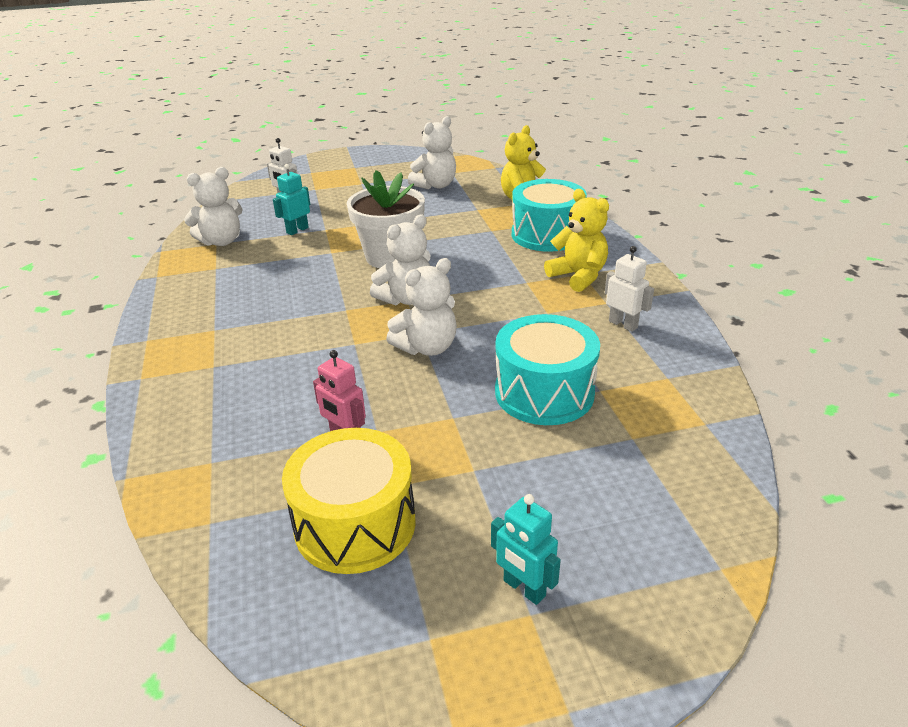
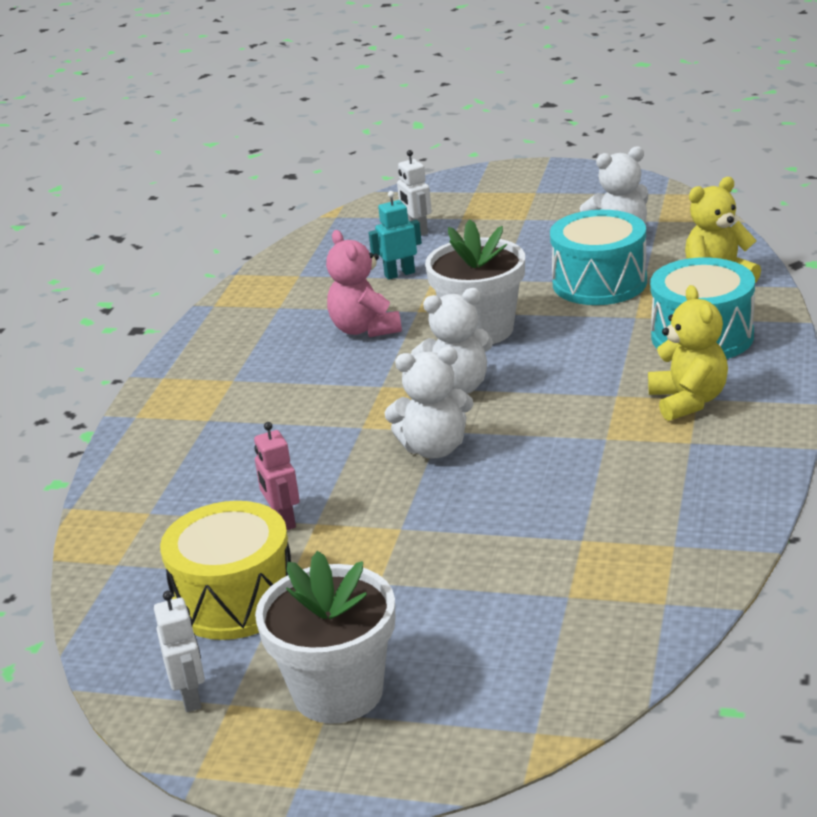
camera: 30 degrees right, 5 degrees down
white teddy bear [184,167,243,246] -> none
turquoise robot [491,494,561,605] -> white flower pot [255,551,395,724]
turquoise drum [495,314,600,425] -> turquoise drum moved to [550,210,647,305]
white robot [605,246,654,332] -> white robot moved to [154,591,205,712]
none -> pink teddy bear [326,230,402,337]

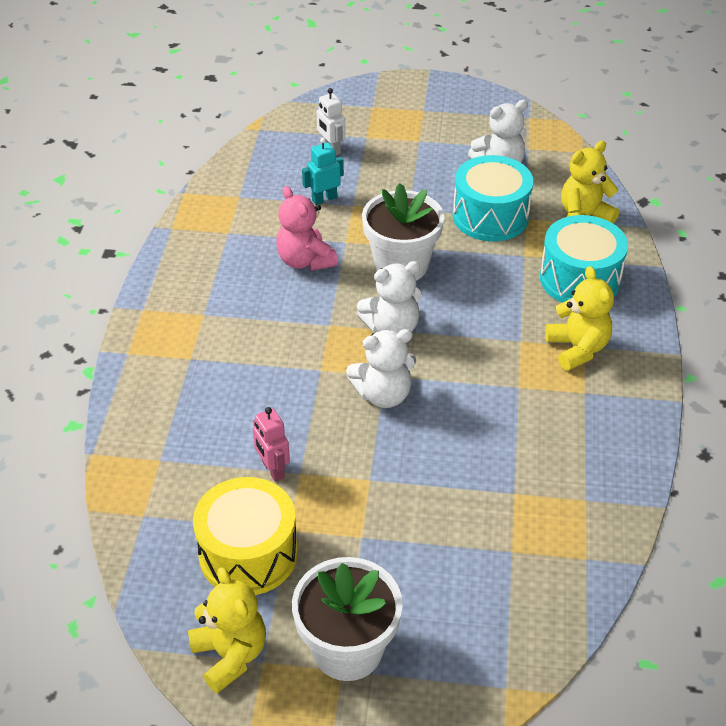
camera: 10 degrees left, 15 degrees up
white robot [154,591,205,712] -> yellow teddy bear [188,567,266,693]

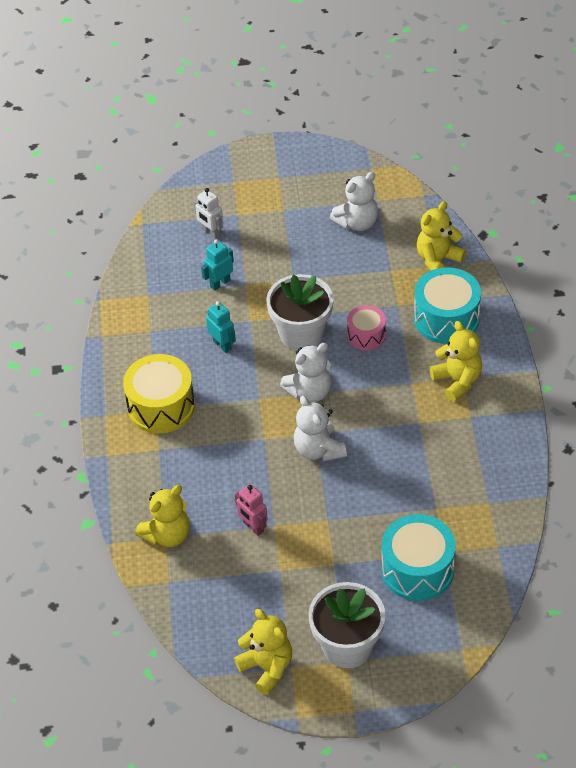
camera: 10 degrees left, 5 degrees up
yellow drum [193,477,298,595] -> yellow drum moved to [123,354,195,434]
pink teddy bear [276,186,338,271] -> turquoise robot [206,301,236,353]
white teddy bear [346,329,416,408] -> white teddy bear turned 90 degrees clockwise [294,396,347,461]
turquoise drum [453,155,533,241] -> turquoise drum moved to [381,514,456,601]
none -> yellow teddy bear [135,485,190,547]
none -> pink drum [347,305,386,350]

